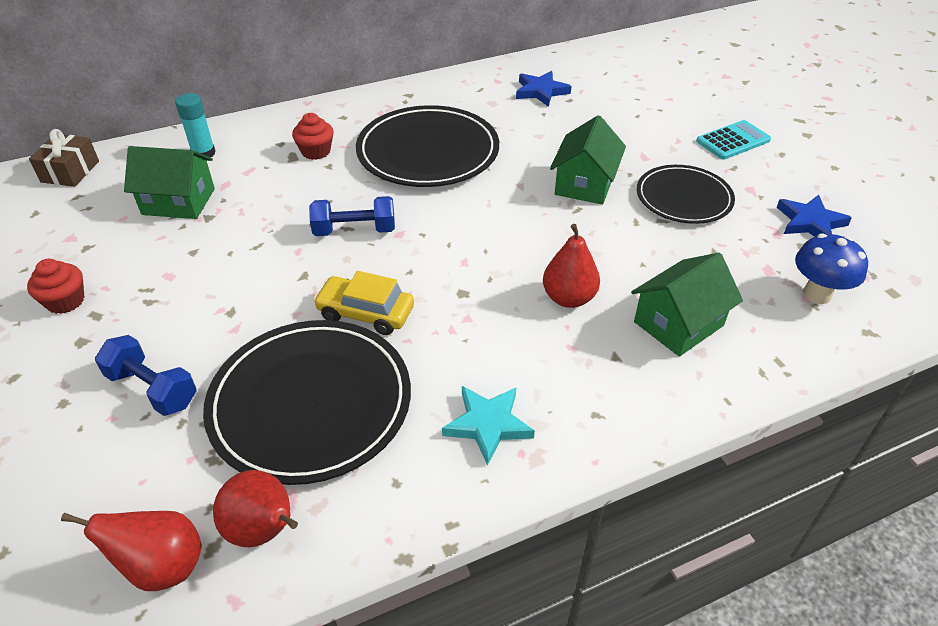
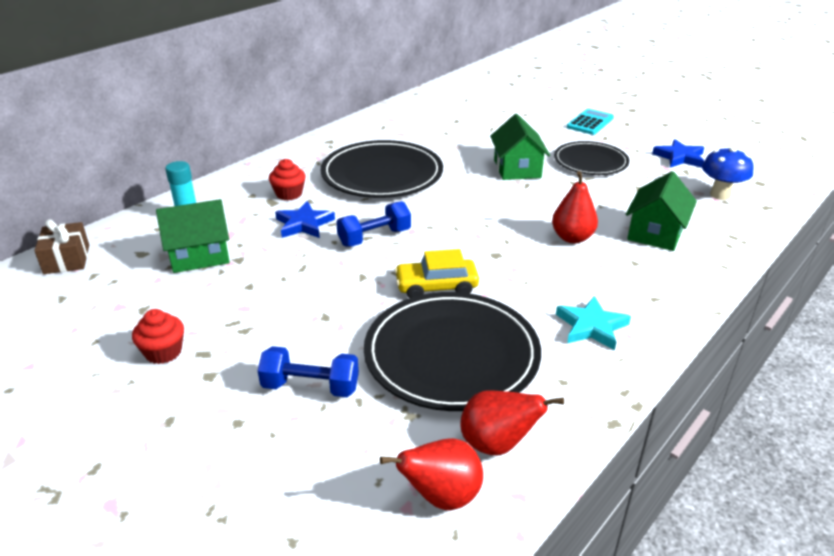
camera: 25 degrees left, 10 degrees down
blue star [516,71,571,107] -> blue star moved to [275,201,335,238]

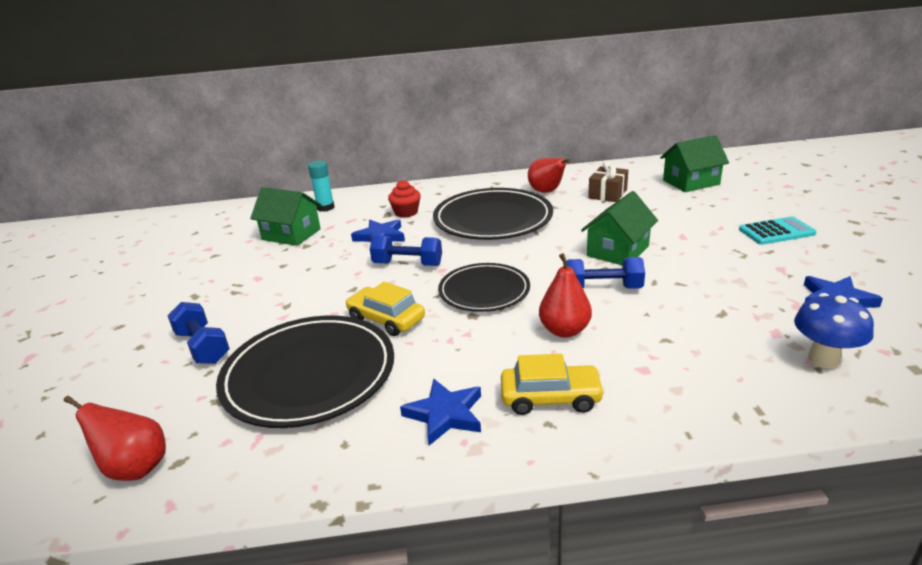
camera: 45 degrees right, 5 degrees down
brown gift [34,219,89,274] -> brown gift moved to [588,161,628,202]
red cupcake [132,309,184,364] -> none
red pear [460,390,564,455] -> red pear moved to [528,158,571,193]
black plate [554,141,629,175] -> black plate moved to [438,263,530,312]
turquoise star [556,296,631,350] -> blue star [400,378,481,445]
green house [626,171,697,251] -> green house moved to [660,135,729,192]
none -> yellow car [501,354,605,415]
none -> blue dumbbell [567,257,645,289]

